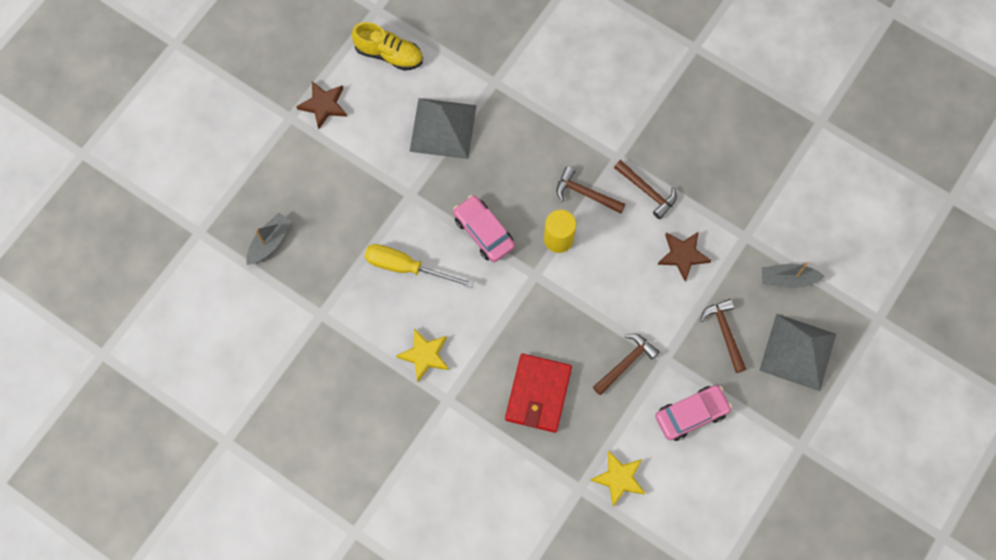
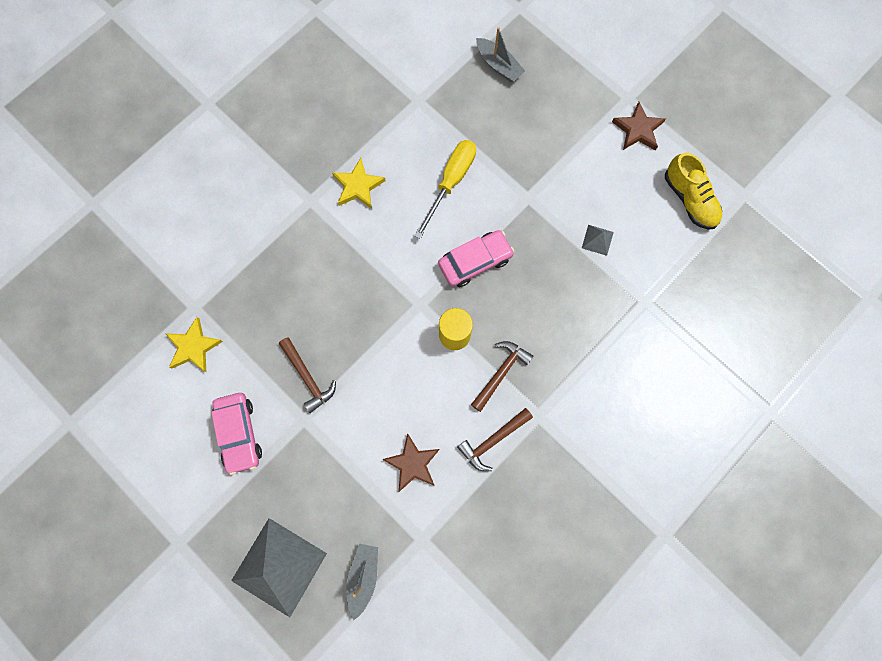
camera: 100 degrees right, 5 degrees up
yellow shoe [352,22,423,71] -> yellow shoe turned 60 degrees counterclockwise [665,153,722,229]
grey pyramid [409,98,477,159] -> grey pyramid [582,225,614,256], size x0.42
red wallet [505,354,572,433] -> none
brown hammer [700,299,746,373] -> none

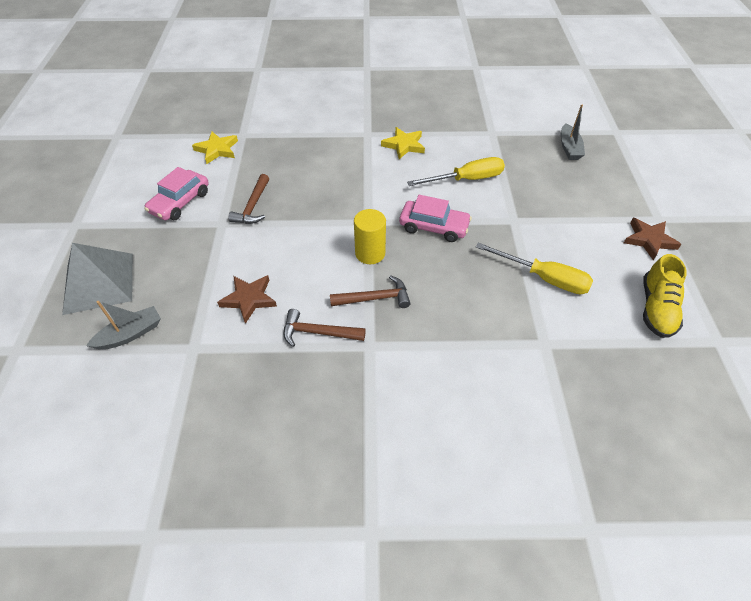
camera: 45 degrees right, 25 degrees down
grey pyramid [582,225,614,256] -> yellow screwdriver [476,242,593,294]

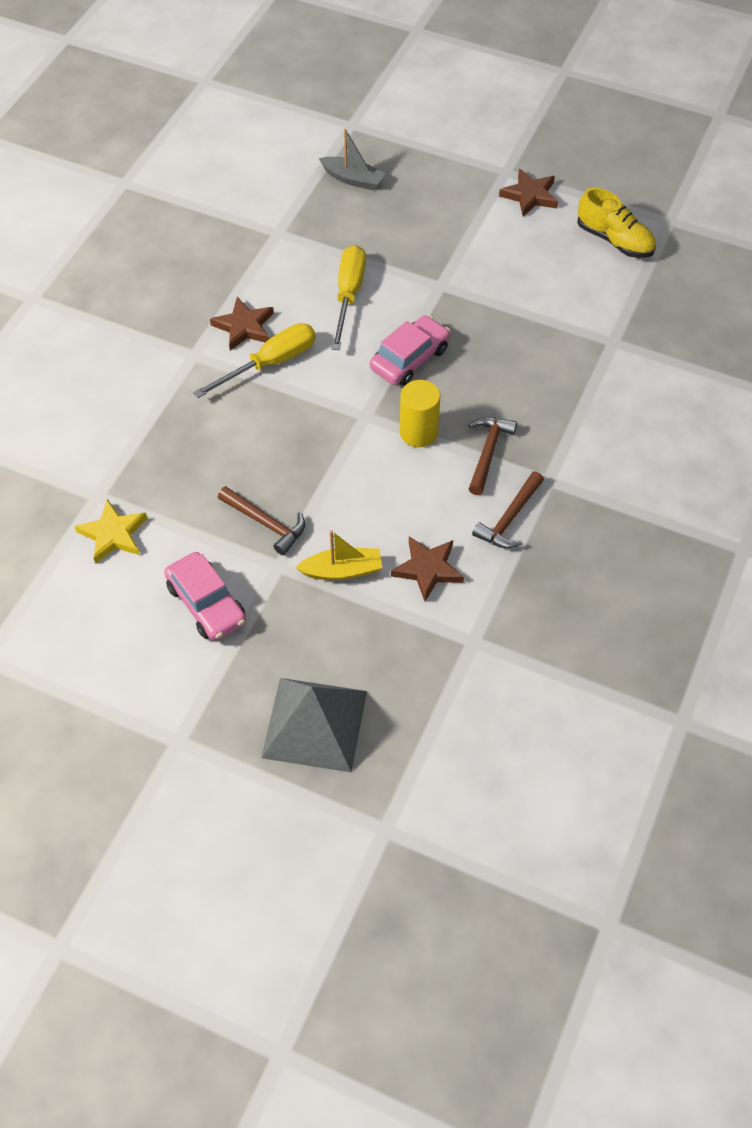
camera: 65 degrees left, 5 degrees up
grey boat [86,301,161,350] -> none
yellow star [381,127,425,159] -> brown star [210,297,274,351]
yellow screwdriver [476,242,593,294] -> yellow screwdriver moved to [193,323,316,398]
none -> yellow boat [295,530,382,580]

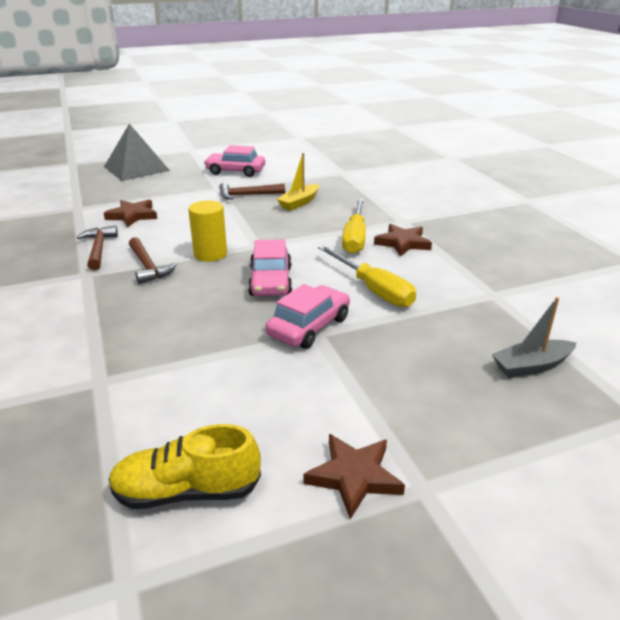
camera: 135 degrees right, 25 degrees down
yellow star [75,499,147,564] -> none
yellow boat [295,530,382,580] -> yellow boat moved to [277,153,319,211]
none -> pink car [265,284,350,349]

